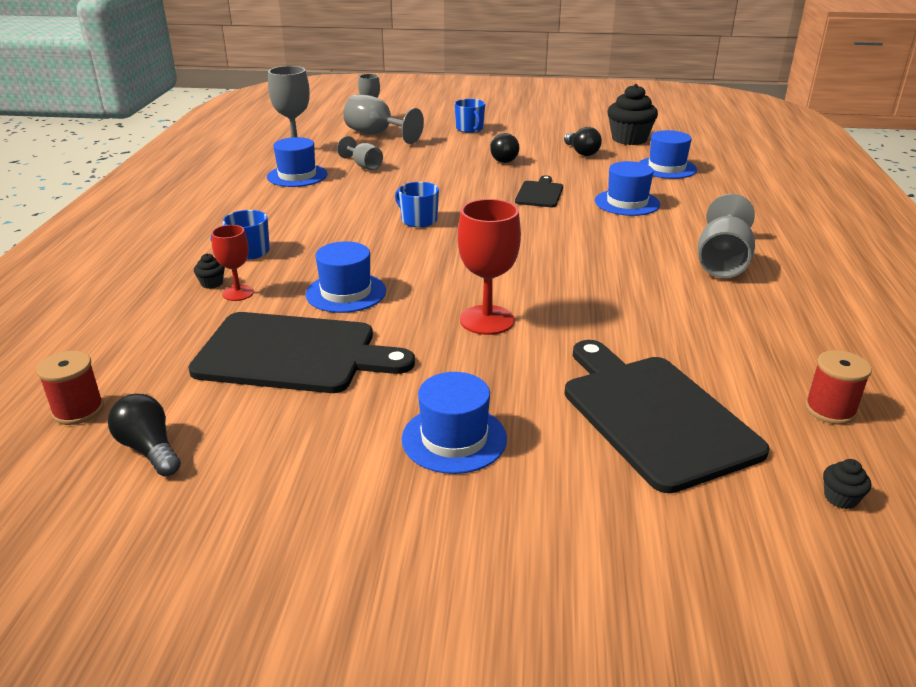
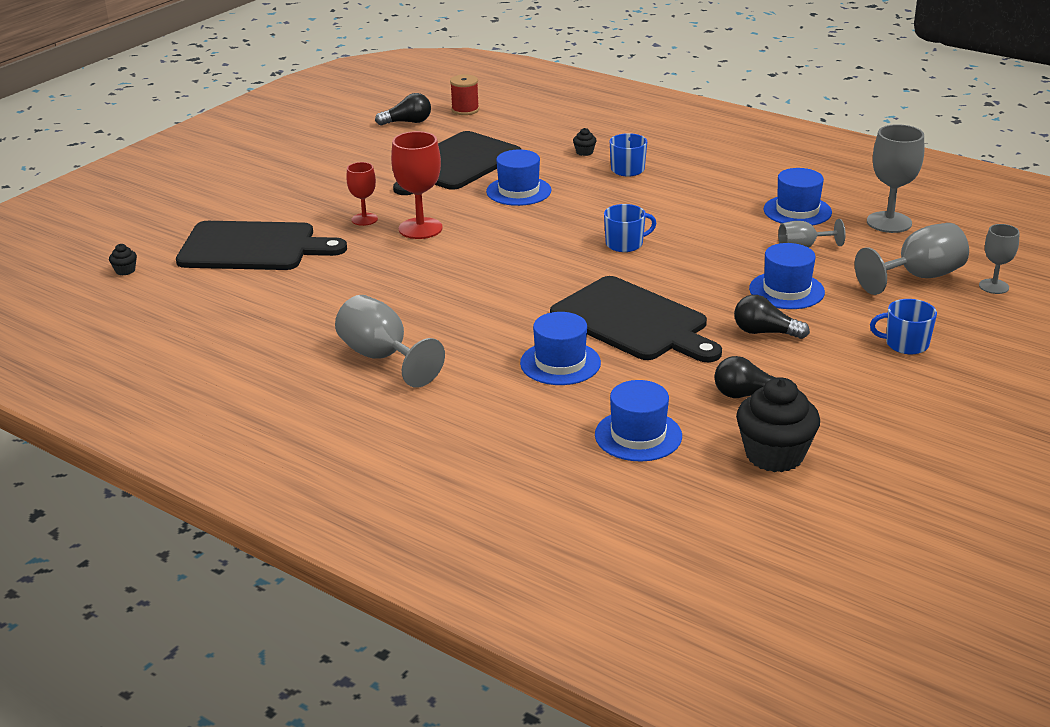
camera: 120 degrees right, 0 degrees up
red goblet [211,225,254,301] -> red goblet moved to [346,162,378,226]
blue hat [402,372,507,474] -> blue hat moved to [749,243,825,309]
black cutting board [515,175,563,207] -> black cutting board [550,276,722,362], size x1.96
red spool [805,350,872,424] -> none

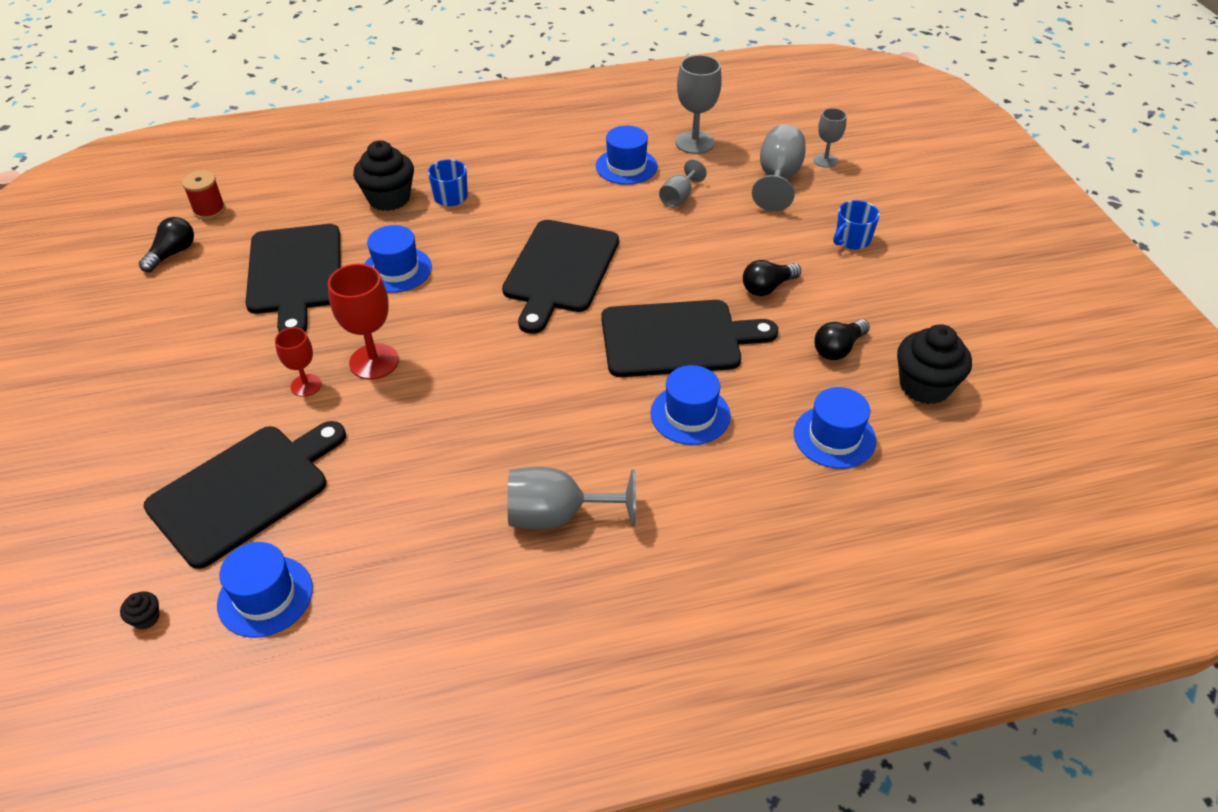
camera: 50 degrees left, 15 degrees up
black cupcake [573,128,597,156] -> black cupcake [353,140,414,211], size x2.39
blue mug [604,204,656,252] -> black cutting board [502,220,619,334]
blue hat [749,243,825,309] -> blue hat moved to [217,542,313,638]

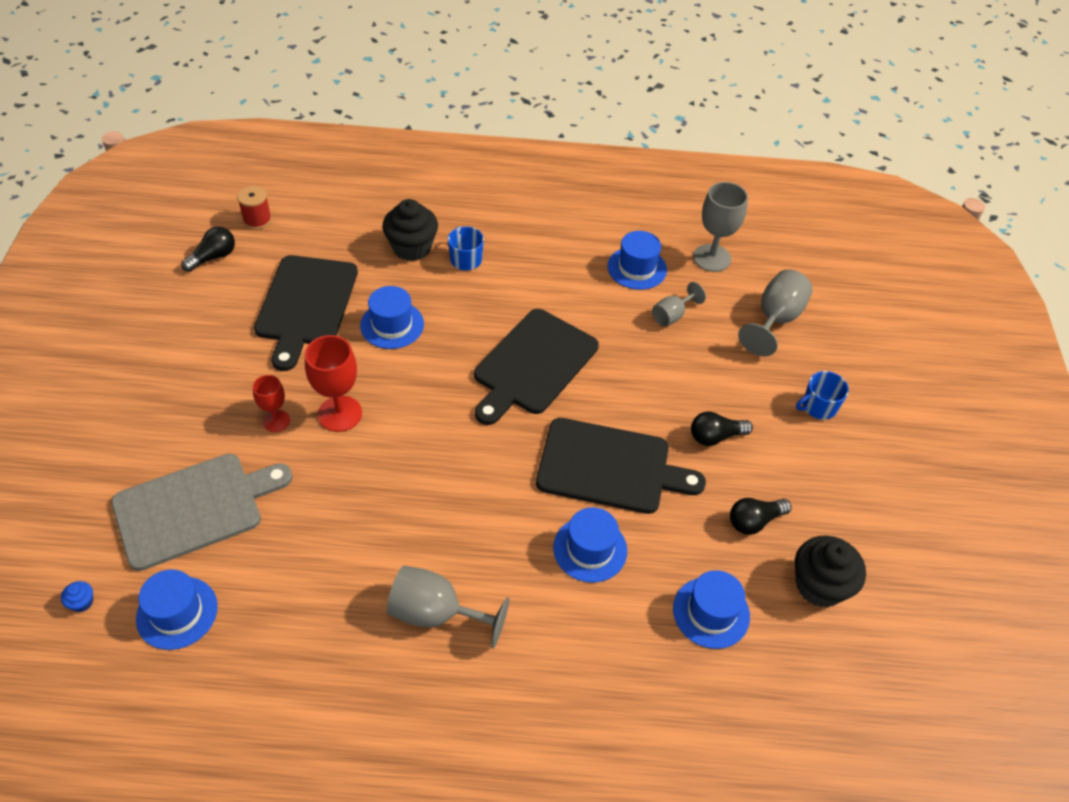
camera: 15 degrees right, 5 degrees up
black cupcake [120,591,160,629] -> blue cupcake [61,581,93,612]
black cutting board [144,421,346,569] -> grey cutting board [111,454,292,571]
grey goblet [814,108,847,168] -> none

